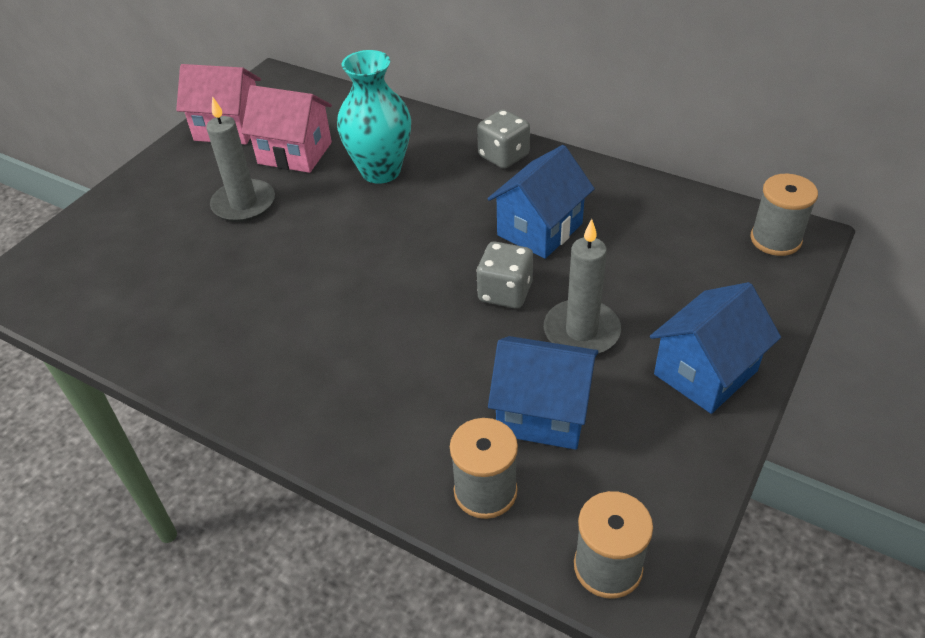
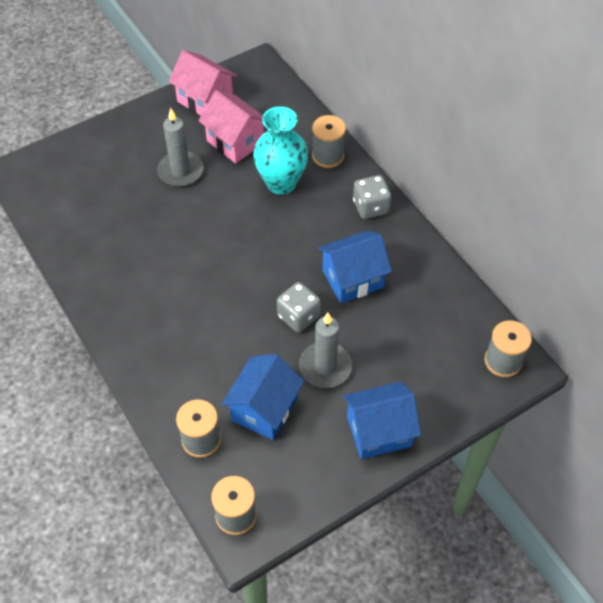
camera: 25 degrees right, 10 degrees up
blue house [488,336,598,450] -> blue house turned 75 degrees clockwise [222,354,304,440]
none -> grey spool [312,115,346,168]

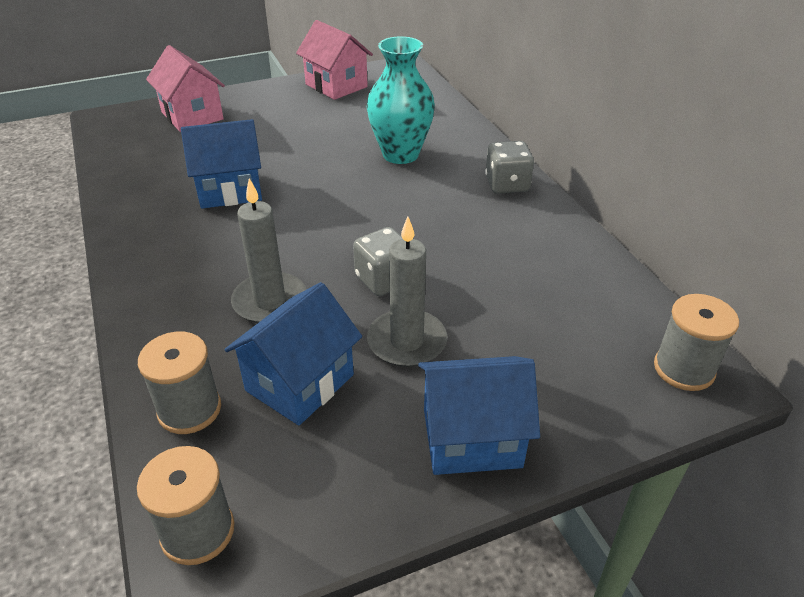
camera: 10 degrees right, 15 degrees down
grey candle [157,108,204,187] -> grey candle moved to [231,178,307,323]
pink house [198,90,264,164] -> pink house moved to [146,45,225,132]
grey spool [312,115,346,168] -> none
blue house [318,230,392,303] -> blue house moved to [181,119,262,209]

